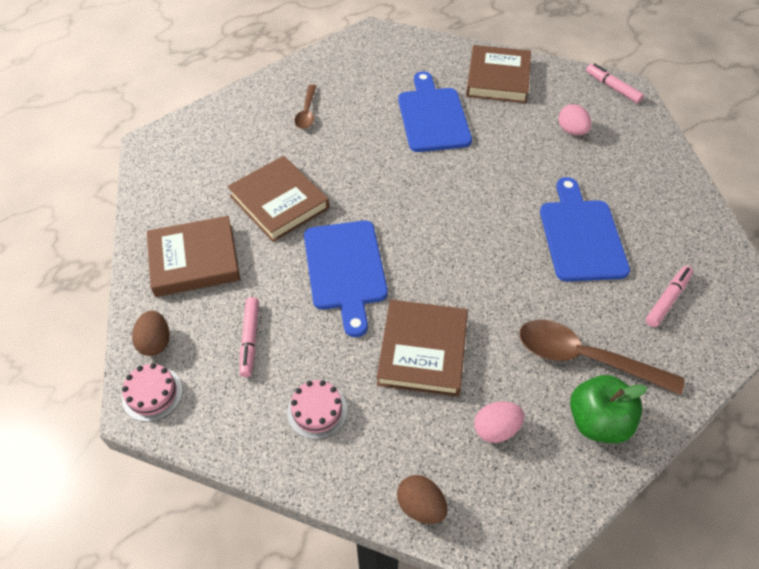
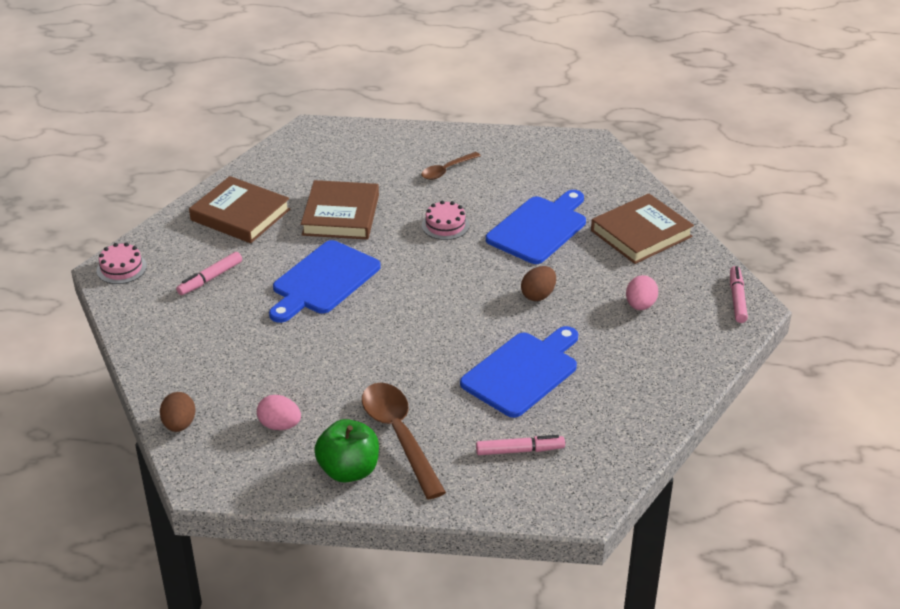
camera: 45 degrees right, 15 degrees down
brown egg [132,311,169,356] -> brown egg moved to [521,266,556,301]
pink cake [287,380,348,439] -> pink cake moved to [422,200,469,240]
brown book [377,300,468,397] -> none

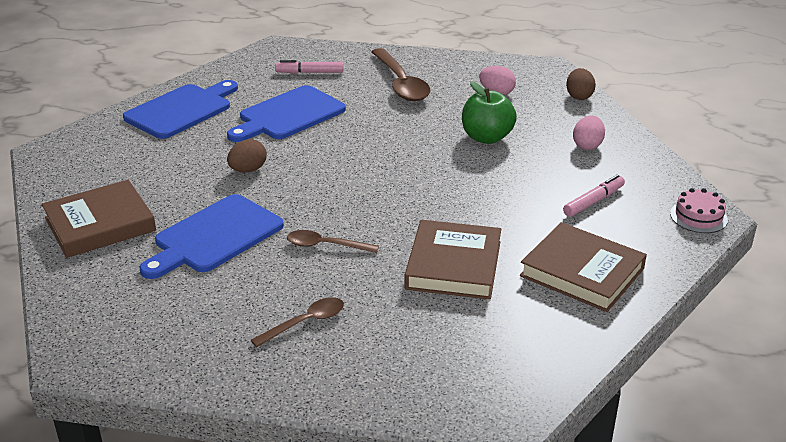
camera: 175 degrees left, 5 degrees down
blue cutting board [269,240,381,323] -> blue cutting board moved to [123,80,238,139]
green apple [314,419,379,483] -> green apple moved to [462,81,517,144]
pink cake [422,200,469,240] -> brown spoon [287,230,379,253]
pink egg [626,275,658,310] -> pink egg moved to [573,116,605,150]
pink marker [730,266,748,323] -> none

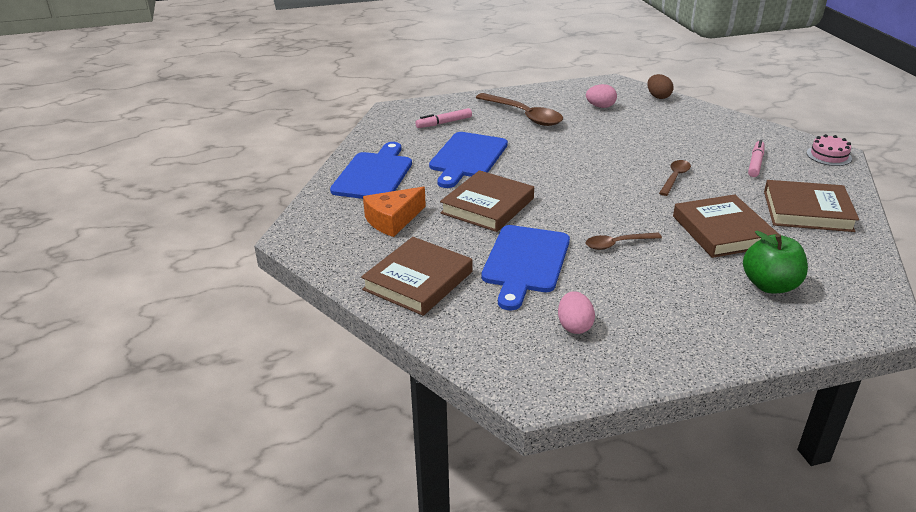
camera: 25 degrees left, 0 degrees up
brown egg [227,139,267,172] -> brown book [440,170,534,232]
brown spoon [251,297,344,348] -> brown spoon moved to [659,160,691,196]
green apple [462,81,517,144] -> green apple moved to [743,231,808,293]
pink egg [573,116,605,150] -> pink egg moved to [558,291,595,334]
none -> orange cheese [363,187,426,237]

